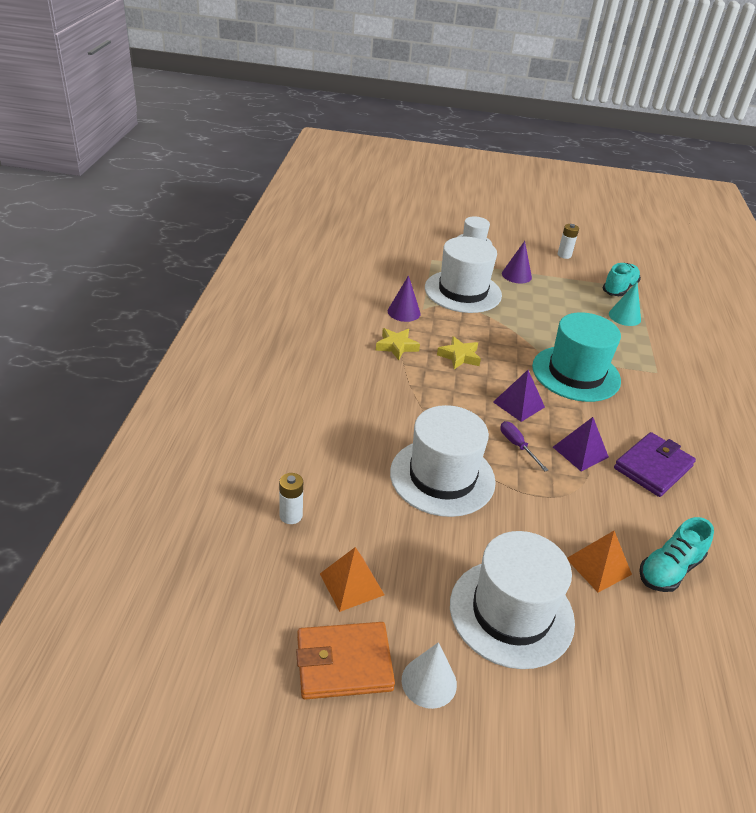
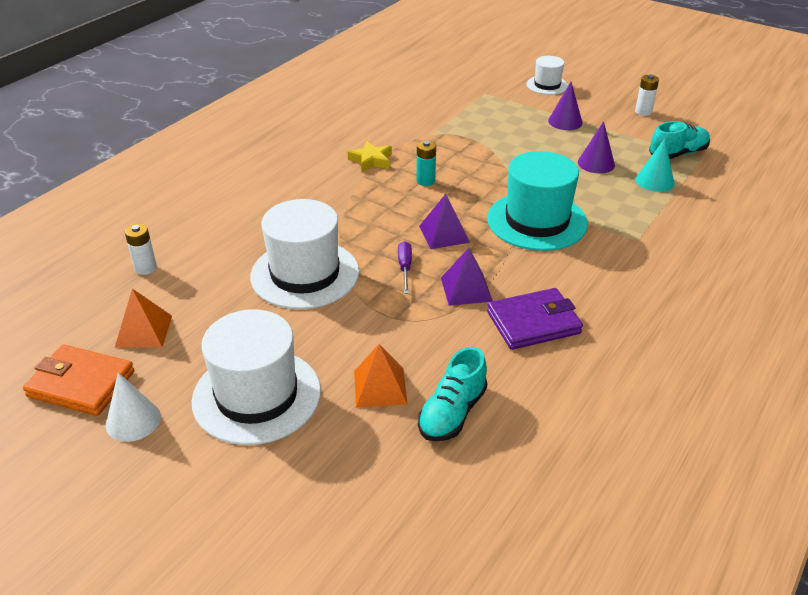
camera: 30 degrees right, 0 degrees up
purple cone [388,275,421,322] -> purple cone moved to [578,121,615,174]
white hat [425,237,502,313] -> none
yellow star [437,336,481,369] -> turquoise battery [416,140,436,186]
turquoise shoe [639,517,714,592] -> turquoise shoe turned 45 degrees counterclockwise [418,347,487,441]

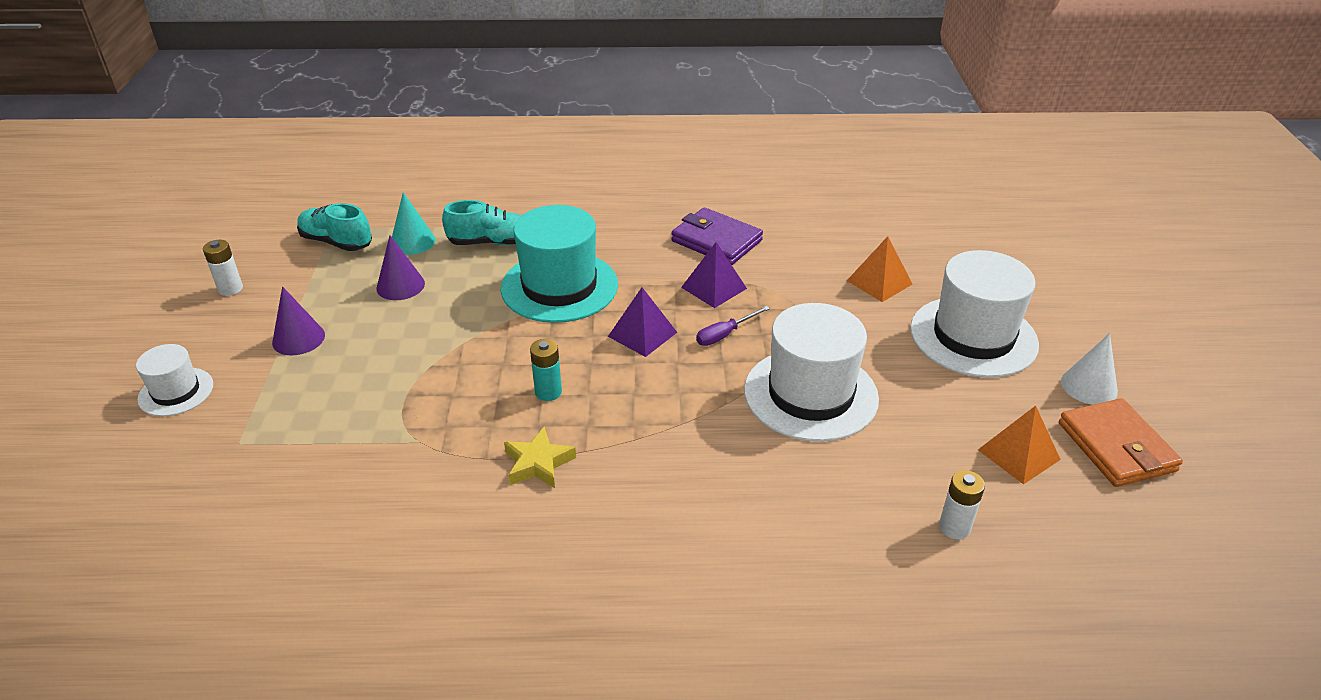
camera: 125 degrees left, 0 degrees up
turquoise shoe [418,347,487,441] -> turquoise shoe moved to [442,200,522,245]

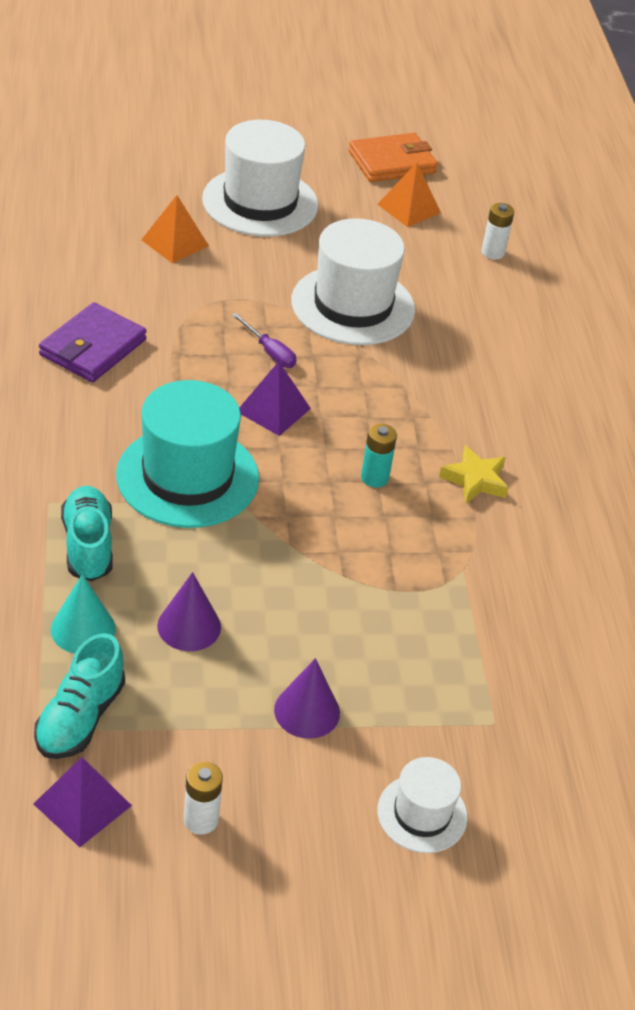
camera: 100 degrees left, 5 degrees up
purple pyramid [681,242,747,308] -> purple pyramid moved to [34,757,132,847]
white cone [1061,333,1118,405] -> none

